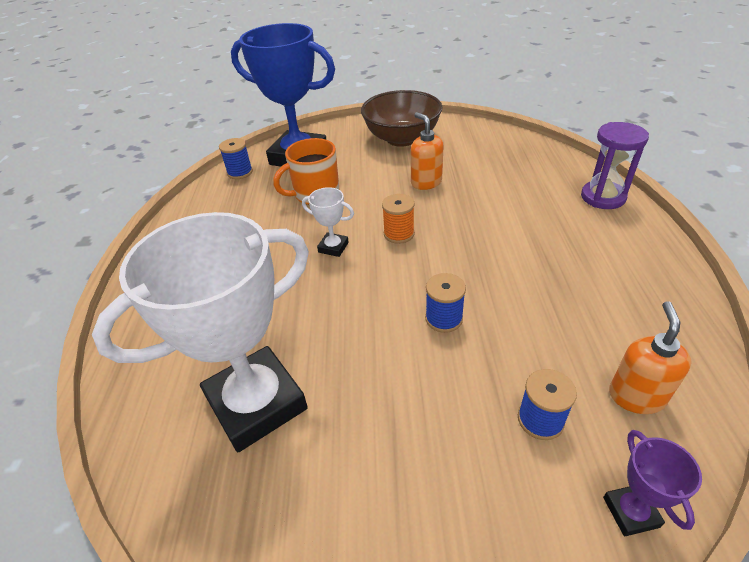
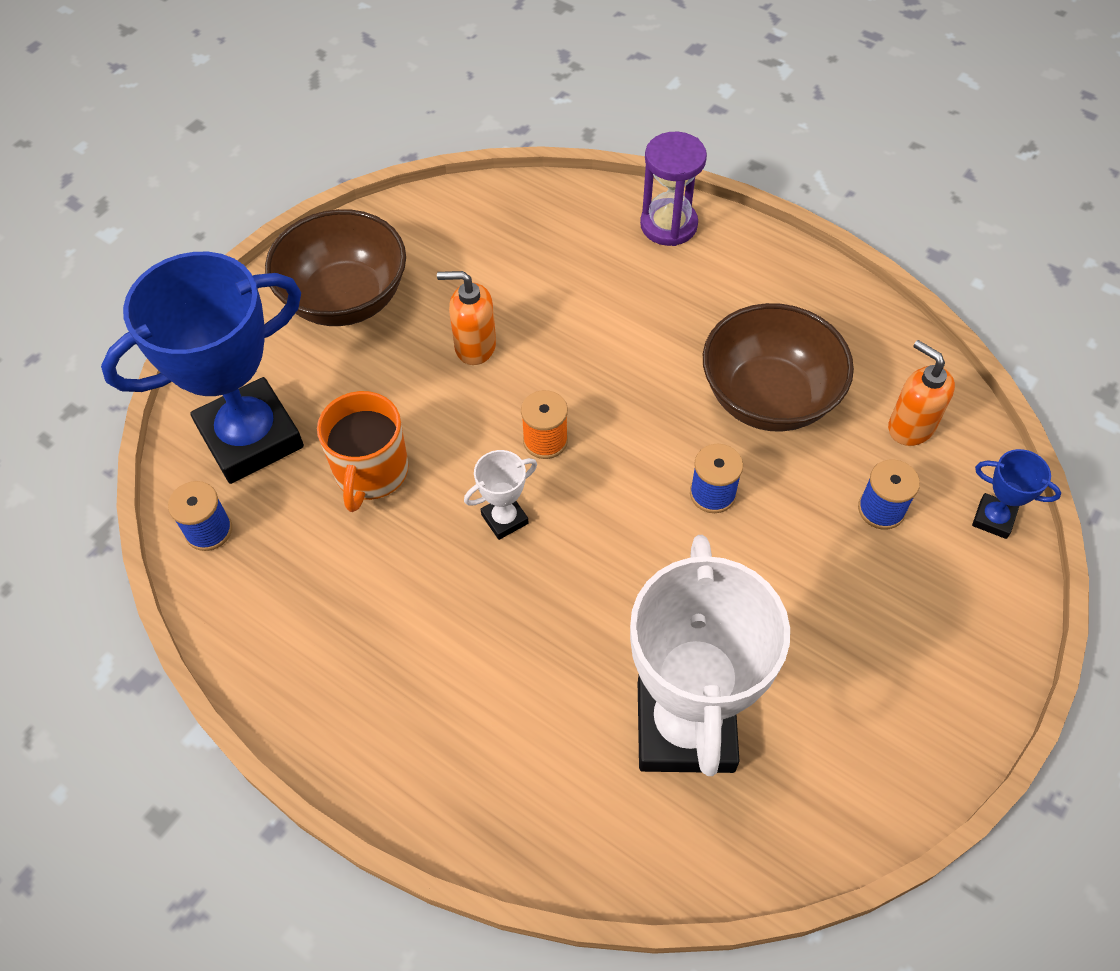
camera: 55 degrees left, 15 degrees up
purple trophy [603,430,702,536] -> blue trophy [972,449,1061,539]
none -> brown bowl [703,303,854,432]

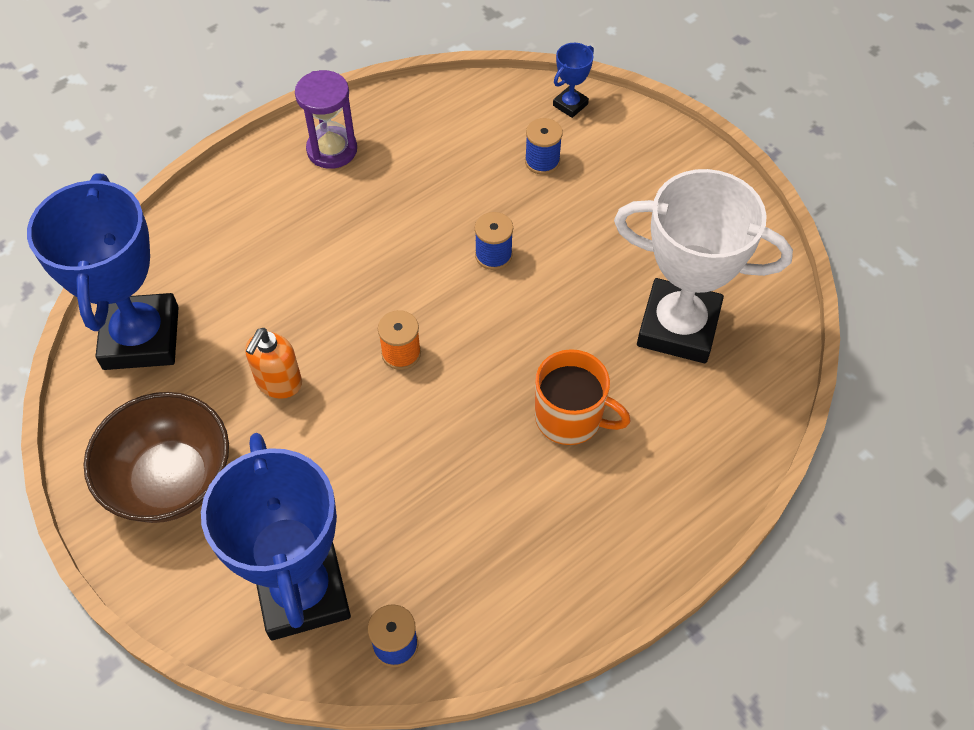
camera: 75 degrees left, 0 degrees up
orange mug [317,391,409,512] -> orange mug moved to [535,349,631,445]
white trophy [464,450,537,540] -> none
purple hourglass [640,132,707,246] -> purple hourglass moved to [295,70,357,169]
brown bowl [703,303,854,432] -> none
orange soap dispenser [888,340,955,446] -> none
none -> blue trophy [27,173,179,370]

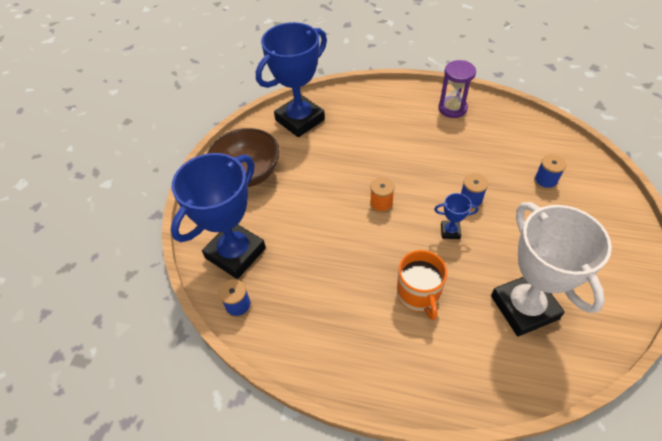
camera: 55 degrees right, 5 degrees down
orange soap dispenser [245,328,302,399] -> none
blue trophy [553,43,594,118] -> blue trophy moved to [434,193,478,239]

